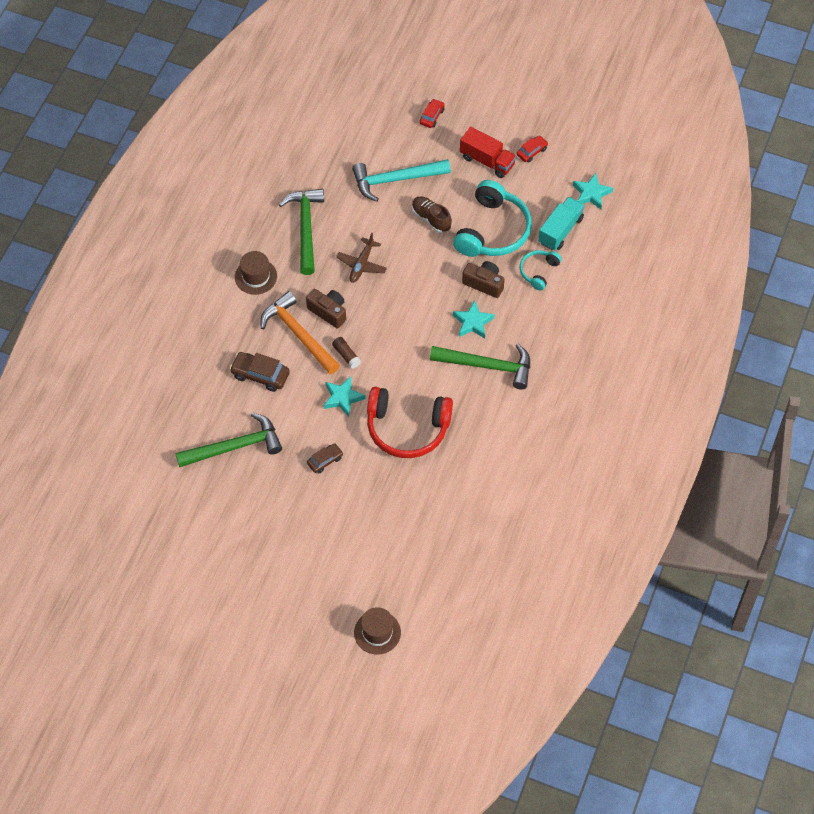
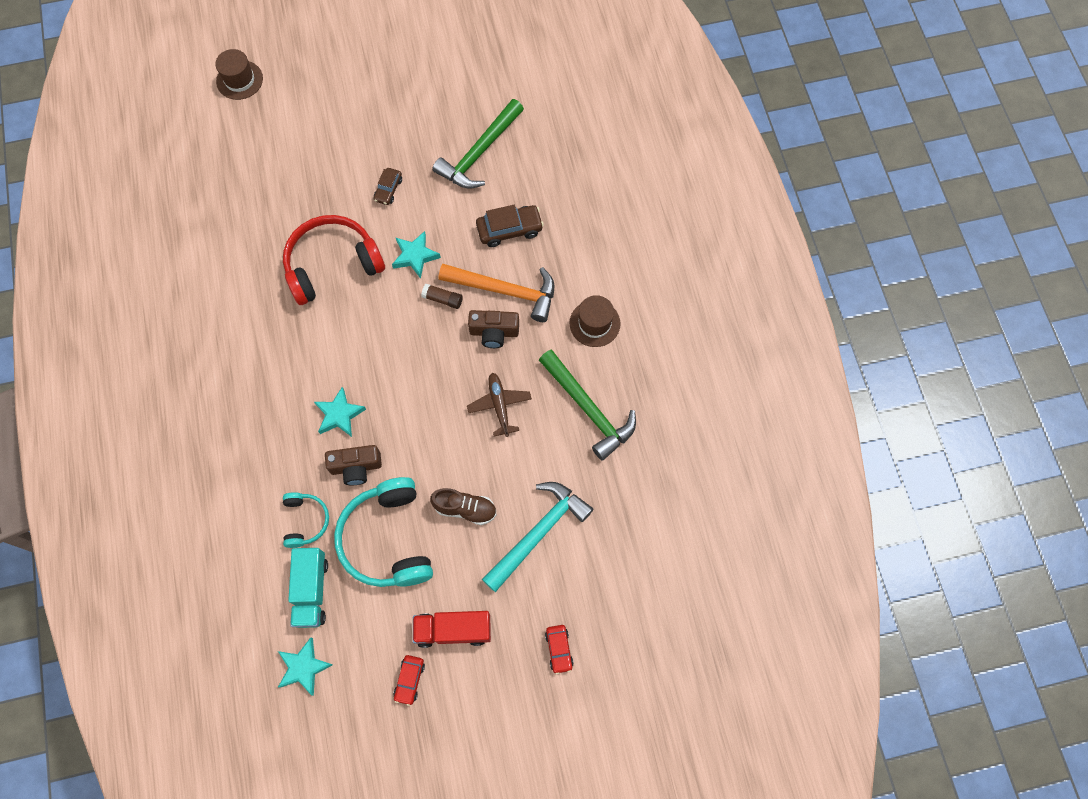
camera: 145 degrees right, 10 degrees up
green hammer [430,344,530,390] -> none

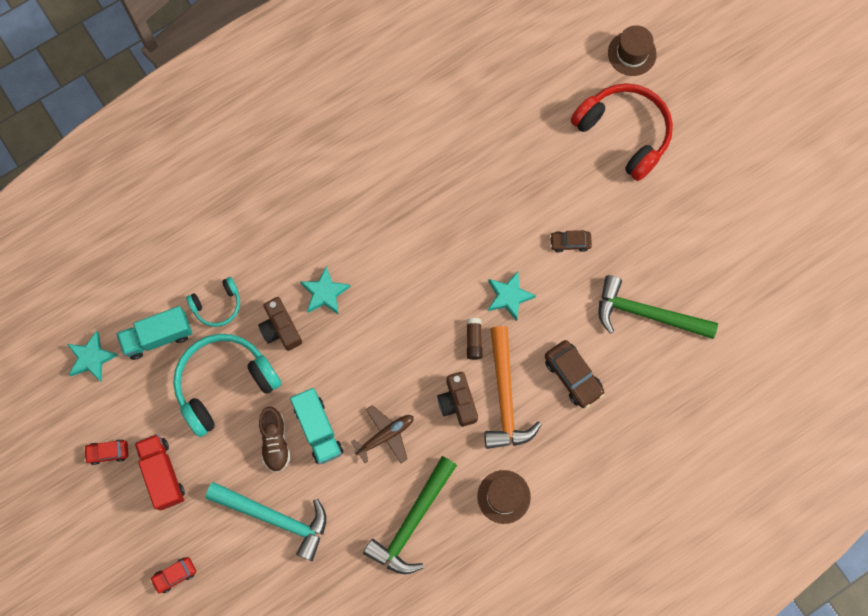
camera: 70 degrees right, 5 degrees up
red headphones [283,215,385,305] -> red headphones moved to [571,83,673,181]
none -> turquoise truck [290,388,343,464]

